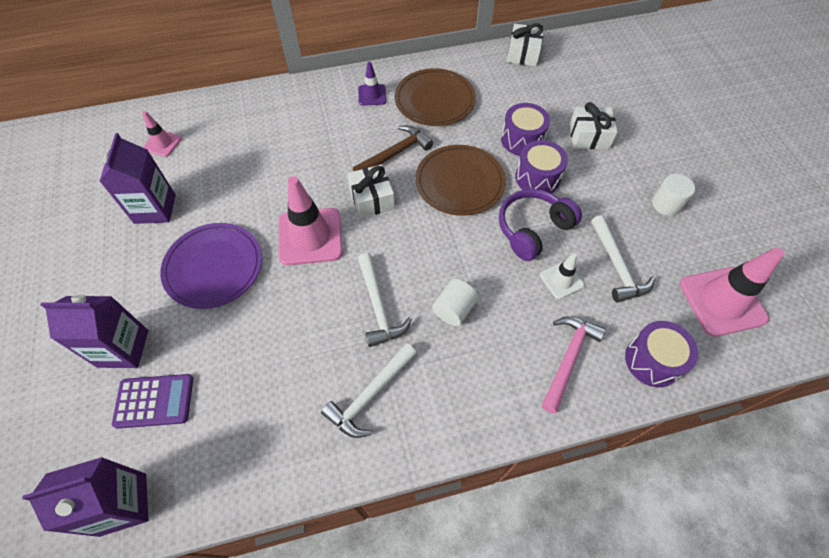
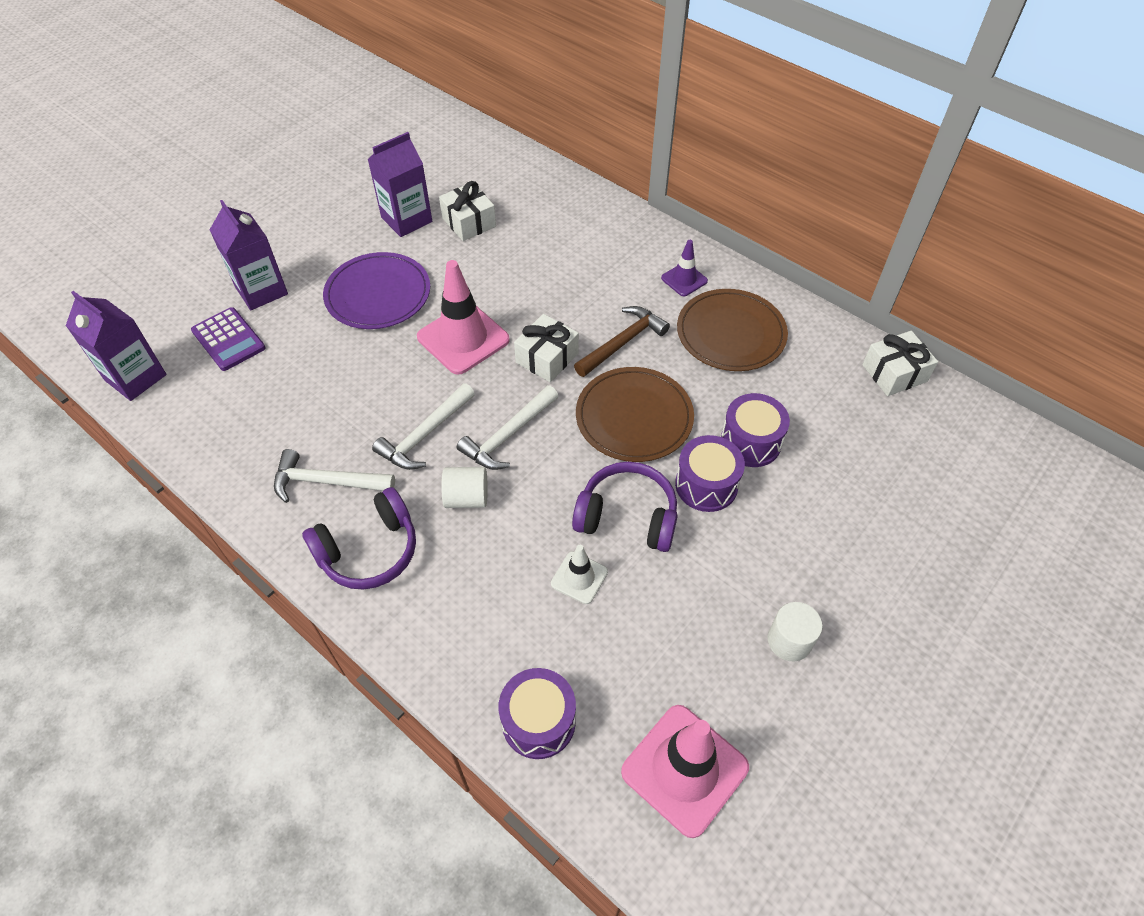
camera: 55 degrees right, 5 degrees down
pink traffic cone [142,111,182,157] -> none
brown hammer [353,125,433,171] -> brown hammer turned 60 degrees counterclockwise [574,306,670,377]
pink hammer [541,316,606,414] -> none
white gift [569,102,618,149] -> white gift moved to [439,181,496,241]
white hammer [591,215,655,303] -> white hammer moved to [457,385,558,470]
none -> purple headphones [302,487,416,590]

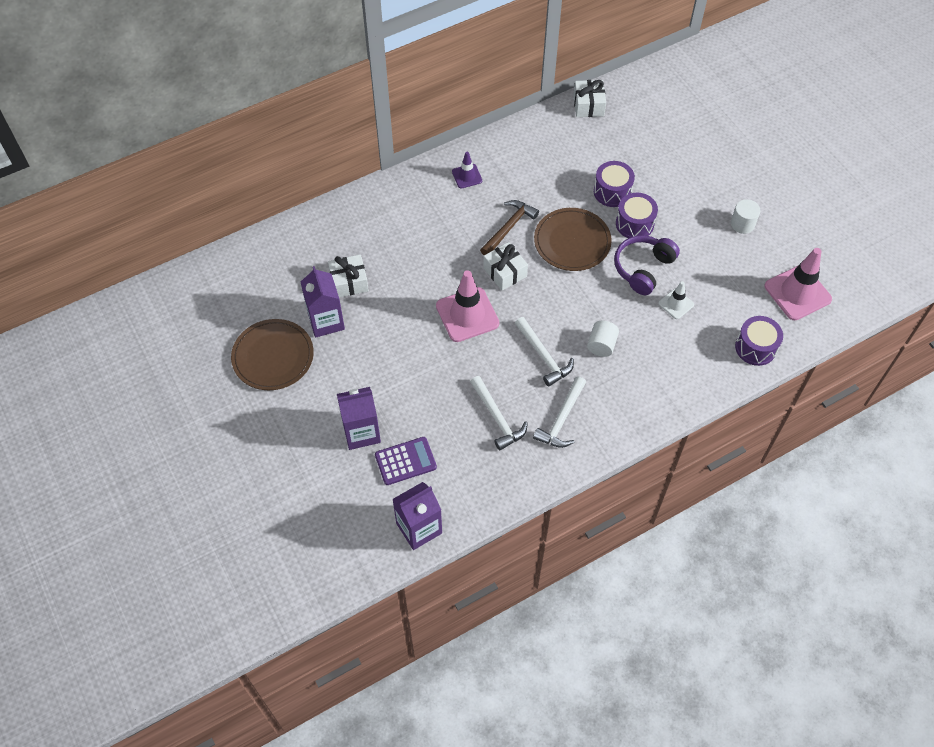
camera: 70 degrees left, 5 degrees up
purple headphones [302,487,416,590] -> none
purple plate [323,252,430,329] -> none
white hammer [457,385,558,470] -> white hammer moved to [470,376,528,450]
brown hammer [574,306,670,377] -> brown hammer turned 60 degrees clockwise [480,200,539,255]
brown plate [677,289,788,371] -> brown plate moved to [231,319,314,390]

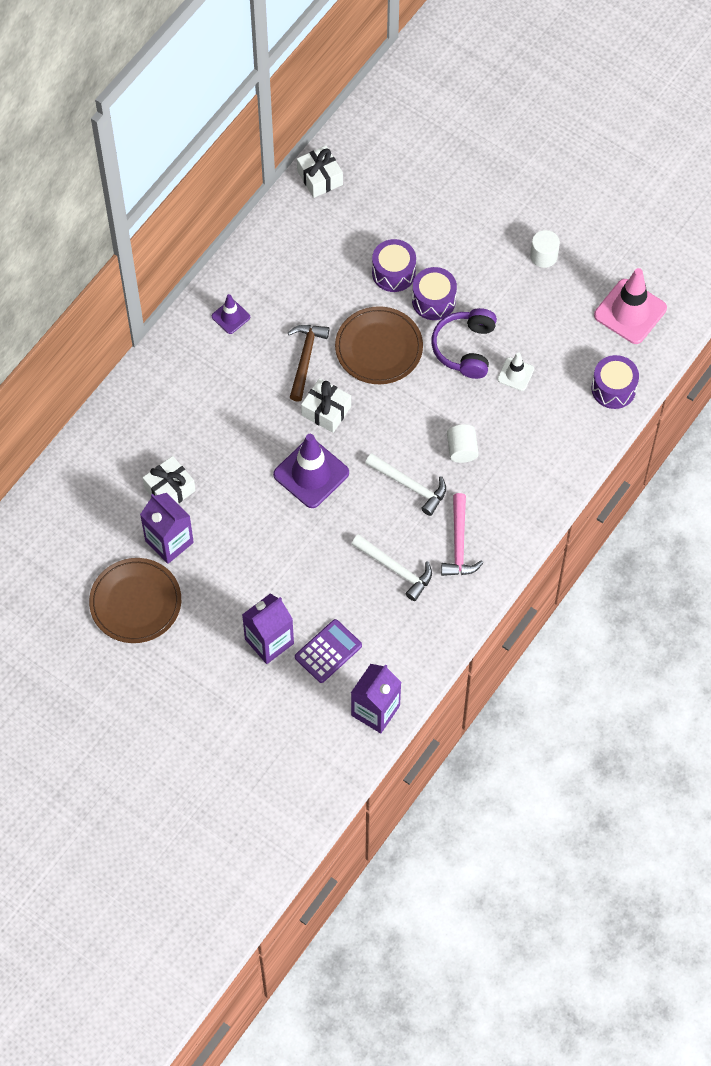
camera: 25 degrees left, 5 degrees up
pink traffic cone [436,270,499,342] -> purple traffic cone [273,434,349,508]
white hammer [533,376,586,448] -> pink hammer [441,493,483,576]

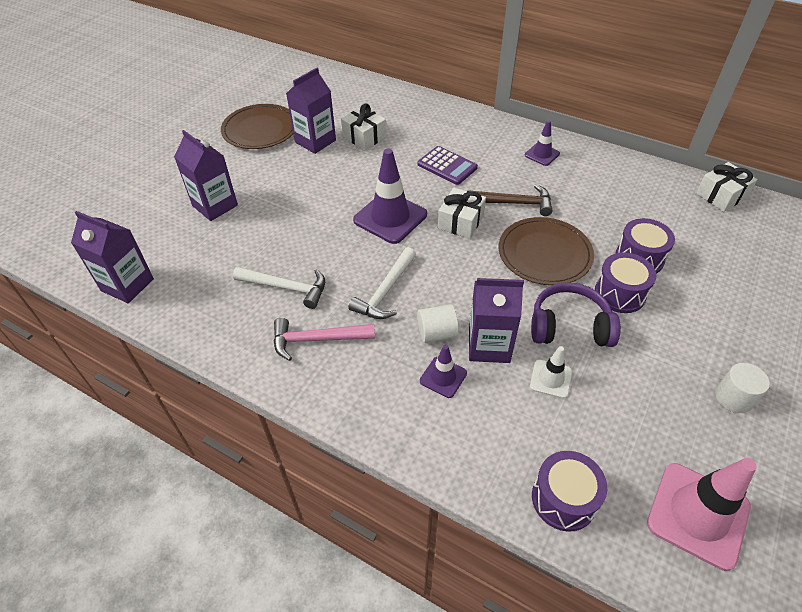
camera: 85 degrees right, 15 degrees down
purple calculator [295,619,362,683] -> purple calculator moved to [418,146,478,185]
white hammer [352,534,432,601] -> white hammer turned 105 degrees counterclockwise [233,267,325,309]
none -> purple traffic cone [420,345,467,398]
none -> purple carton [469,278,524,363]

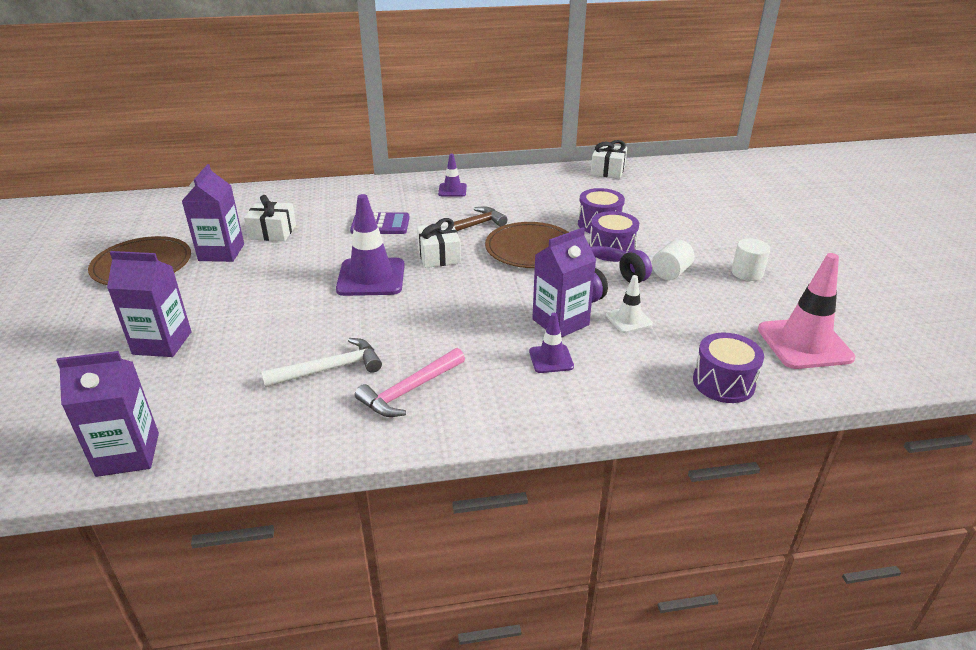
camera: 40 degrees left, 15 degrees down
white hammer [348,247,416,319] -> none
white cylinder [417,304,459,343] -> white cylinder moved to [652,240,695,280]

